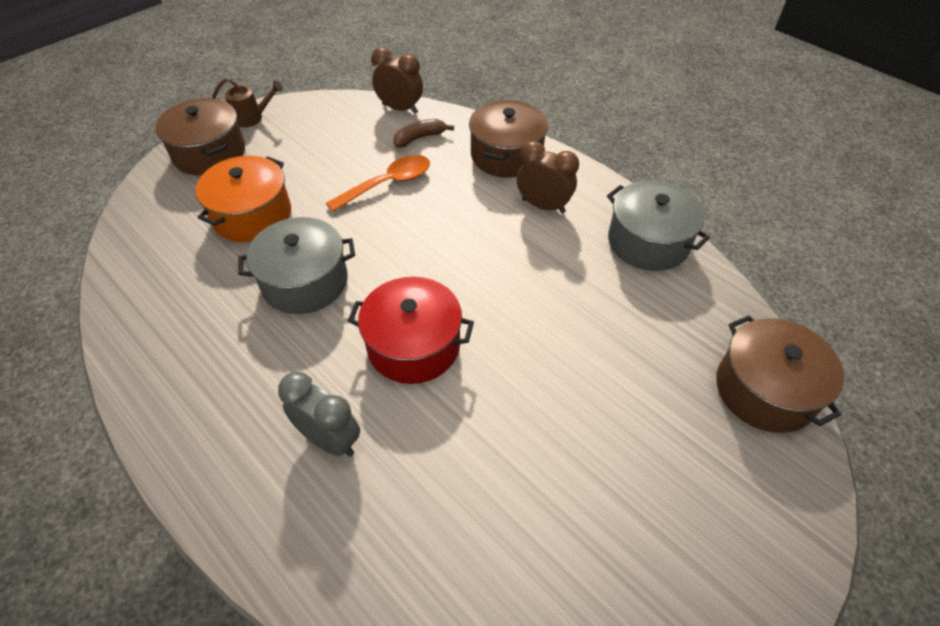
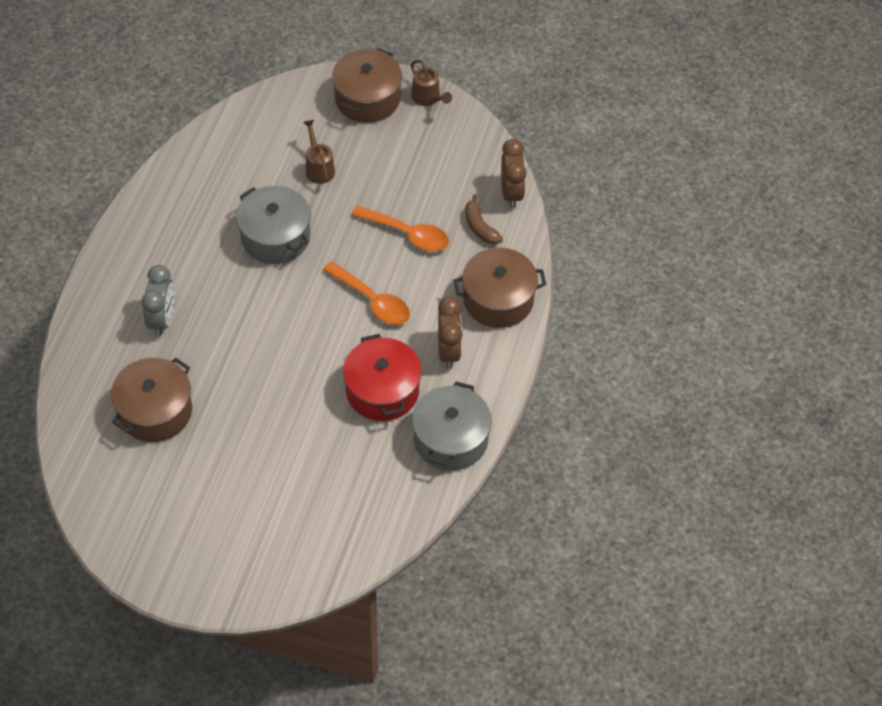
camera: 60 degrees right, 5 degrees up
orange pot [196,156,291,242] -> brown watering can [303,120,335,184]
red pot [348,277,474,384] -> red pot moved to [343,334,422,421]
brown banana [393,119,454,148] -> brown banana turned 150 degrees counterclockwise [465,194,503,244]
brown pot [716,315,844,433] -> brown pot moved to [111,358,192,442]
none -> orange spoon [323,261,410,325]

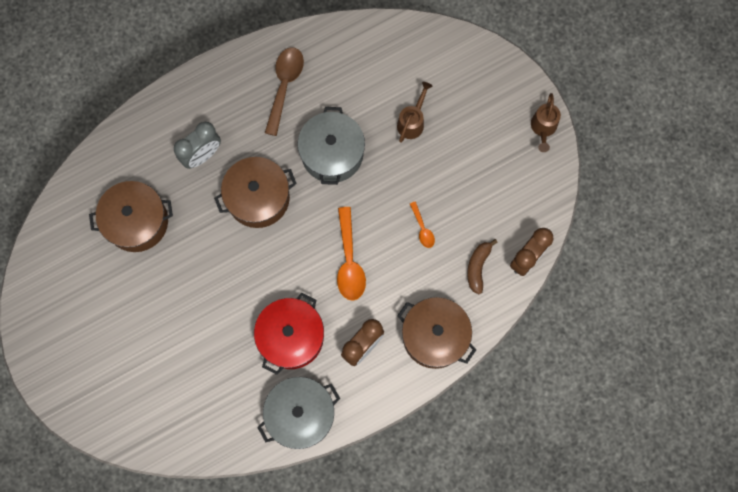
camera: 45 degrees right, 20 degrees up
brown pot [332,48,402,123] -> brown pot moved to [214,157,297,228]
orange spoon [352,205,449,251] -> orange spoon [410,202,435,248], size x0.52
none -> brown spoon [265,47,304,136]

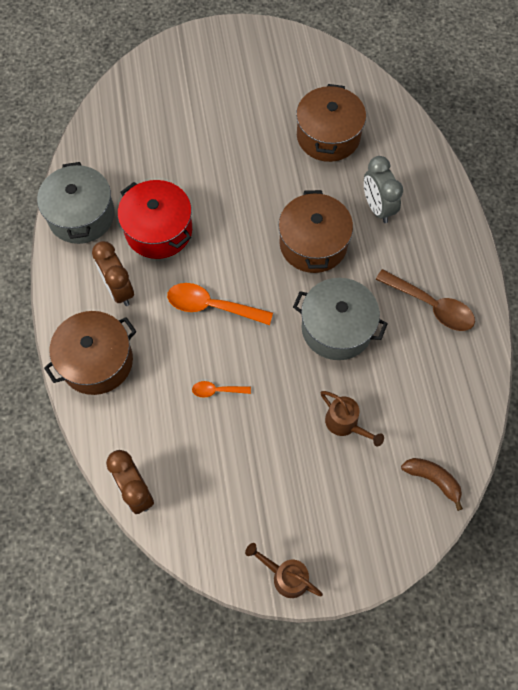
camera: 110 degrees right, 10 degrees down
brown banana [467,239,498,294] -> brown banana moved to [401,458,463,511]

